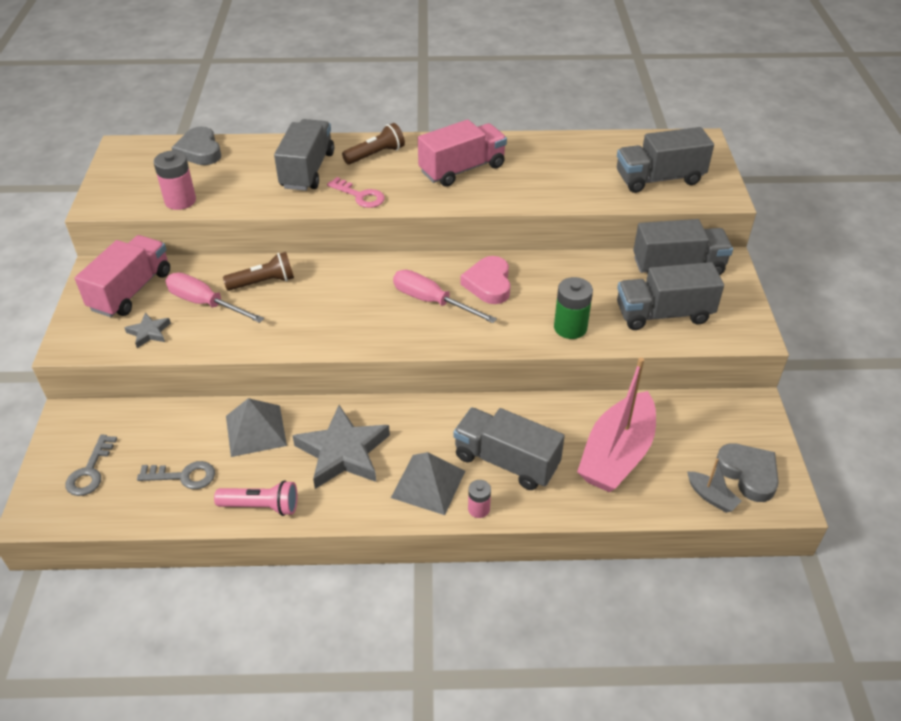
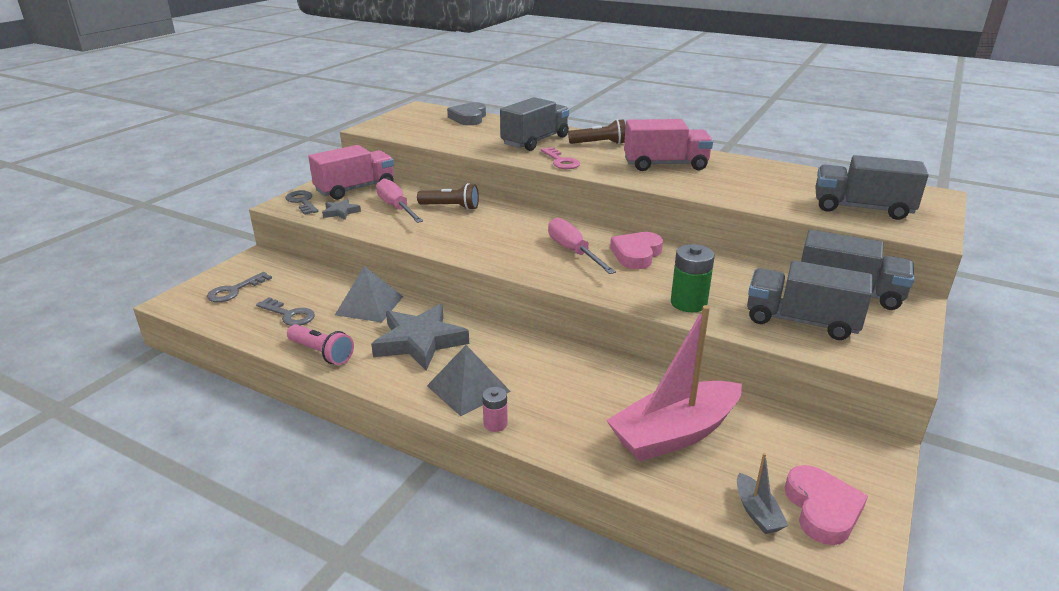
camera: 30 degrees right, 15 degrees down
pink battery [154,151,196,210] -> none
grey truck [453,408,565,490] -> none
grey heart [716,443,779,502] -> pink heart [785,465,868,545]
none -> grey key [285,190,319,215]

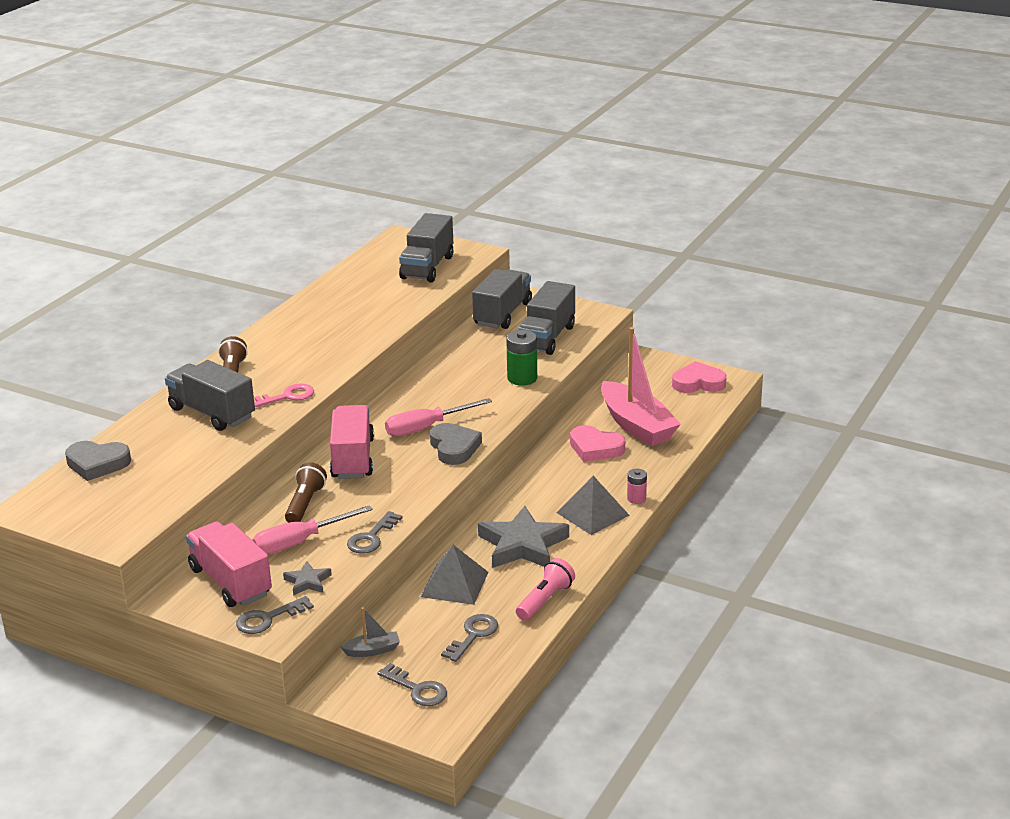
camera: 90 degrees left, 0 degrees up
pink heart [610,232,663,269] -> pink heart moved to [570,425,625,462]
pink truck [624,119,713,171] -> pink truck moved to [330,405,374,479]
grey boat [737,453,789,534] -> grey boat moved to [340,607,400,657]
none -> grey key [347,511,403,554]
none -> grey heart [430,423,482,465]

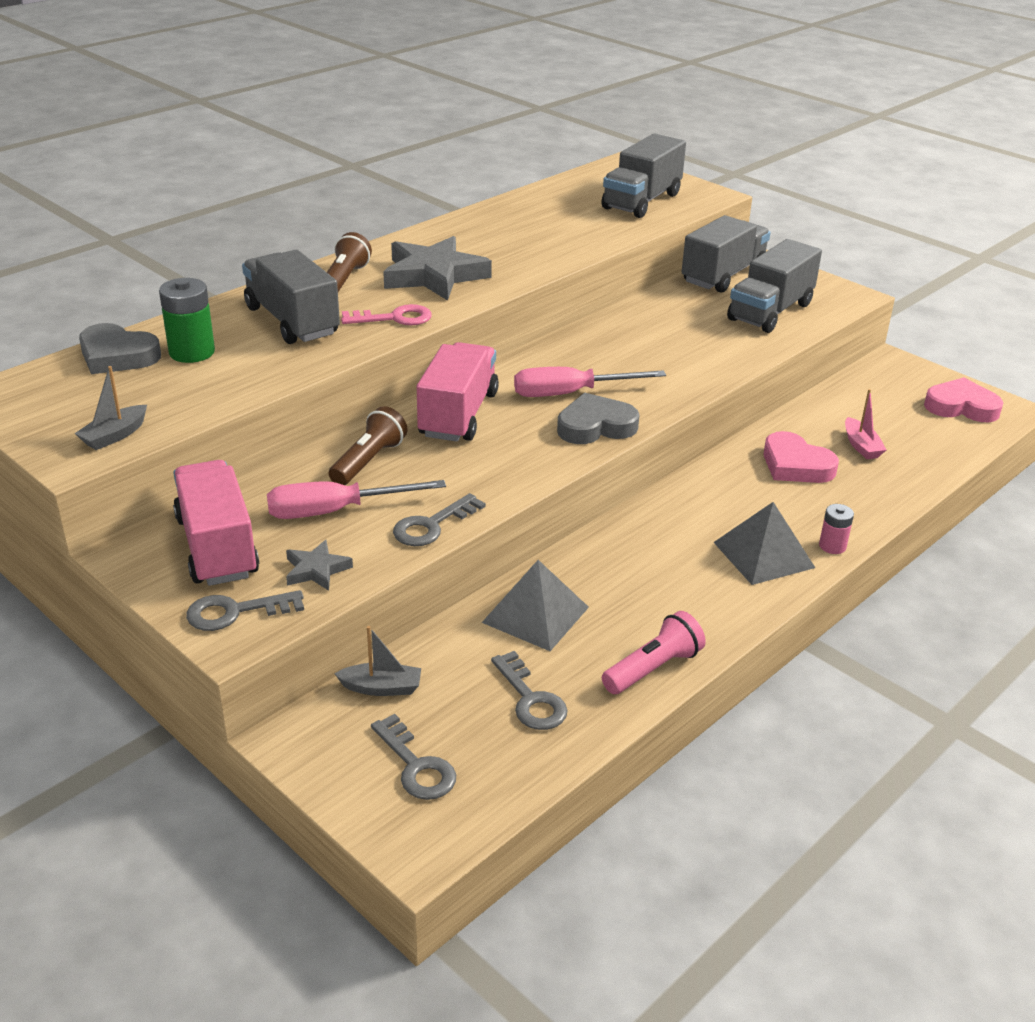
camera: 15 degrees right, 5 degrees up
grey heart [430,423,482,465] -> grey heart turned 105 degrees counterclockwise [557,393,640,444]
grey key [441,614,498,662] -> grey key turned 105 degrees clockwise [491,651,568,730]
grey star [478,506,569,568] -> grey star moved to [383,236,492,301]
green battery [506,330,537,385] -> green battery moved to [159,278,215,363]
pink boat [601,327,681,446] -> pink boat [845,389,887,459], size x0.43
none -> grey boat [75,366,147,450]

